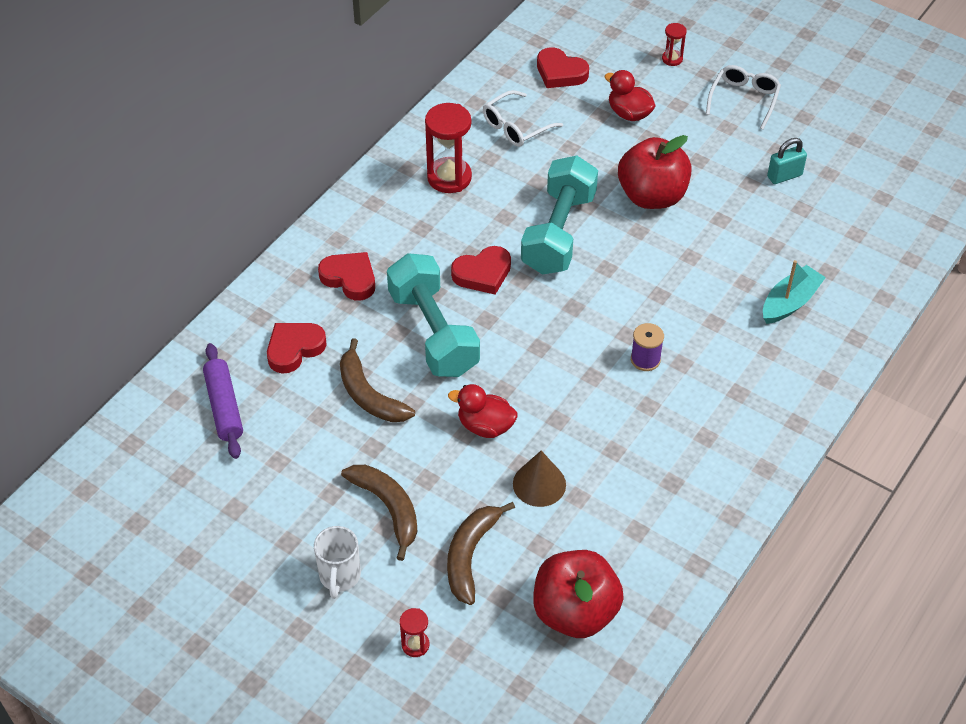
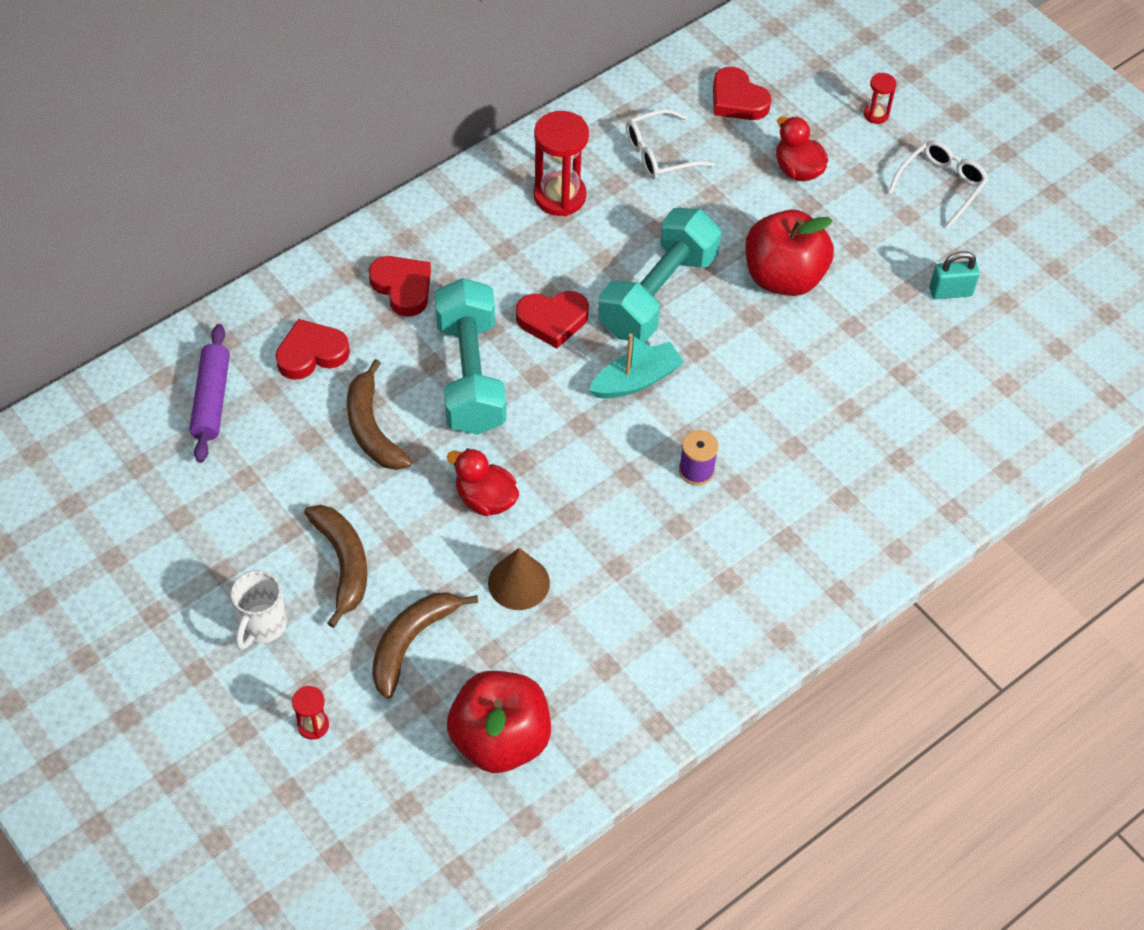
camera: 15 degrees right, 5 degrees up
turquoise boat [763,260,826,324] -> turquoise boat moved to [589,334,684,399]

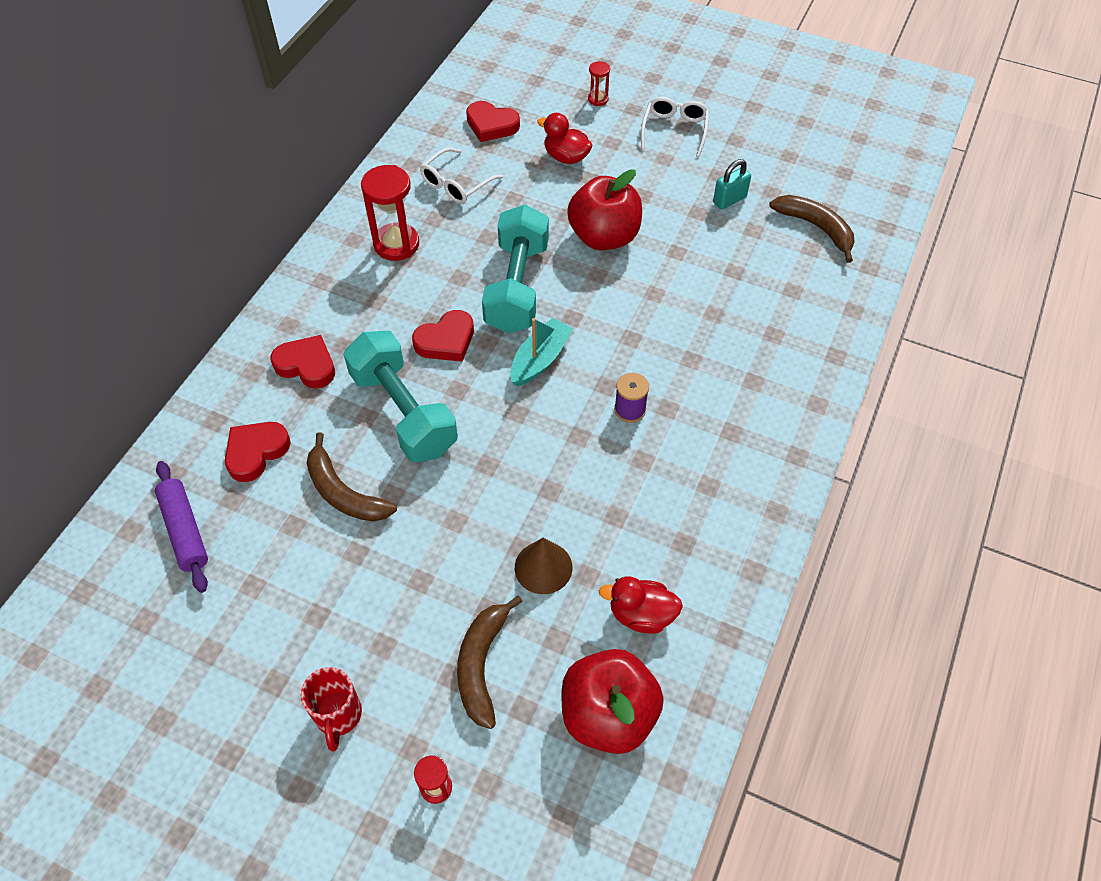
camera: 25 degrees left, 0 degrees up
white mug [230,570,287,650] -> red mug [300,667,362,752]
brown banana [304,505,367,628] -> brown banana moved to [769,195,855,263]
red duck [447,448,519,516] -> red duck moved to [599,576,683,634]

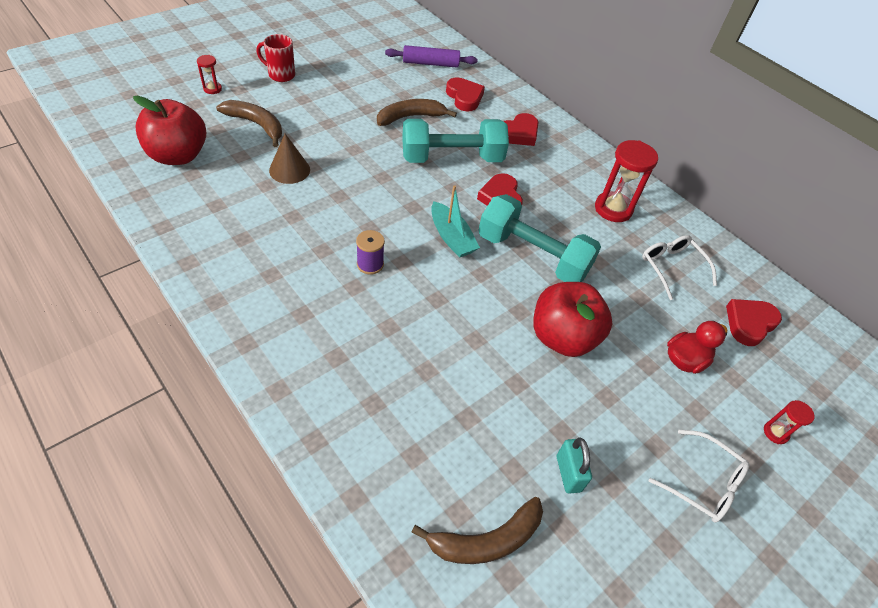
camera: 110 degrees right, 5 degrees down
red duck [599,576,683,634] -> none

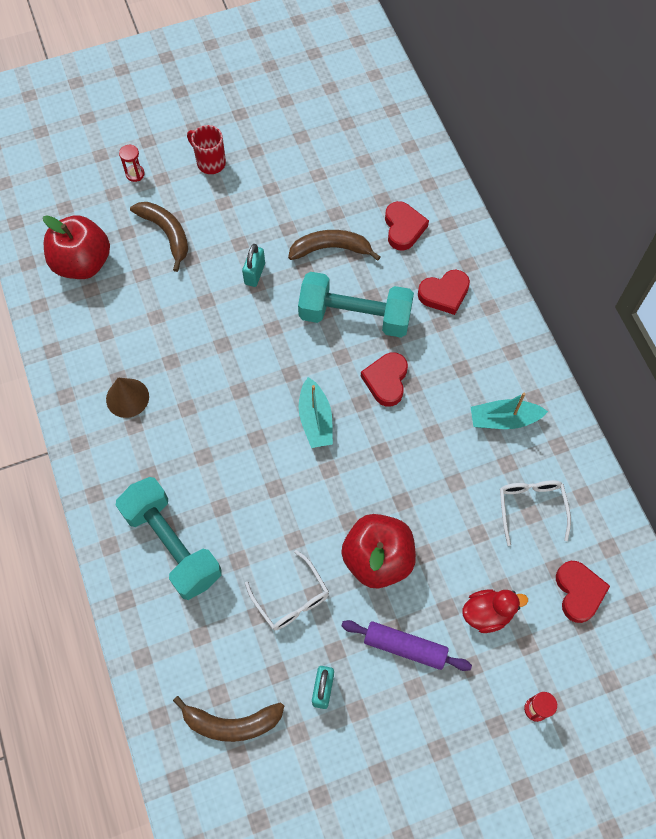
camera: 25 degrees right, 15 degrees up
brown cone [269,134,310,184] -> brown cone moved to [106,377,149,418]
purple spool [356,230,385,275] -> none
purple rolling pin [385,45,478,68] -> purple rolling pin moved to [341,620,472,671]
turquoise dumbbell [478,194,601,282] -> turquoise dumbbell moved to [116,477,222,600]
red hourglass [595,140,658,222] -> turquoise boat [471,393,548,429]
white glasses [649,430,750,523] -> white glasses moved to [245,550,329,630]
red heart [726,299,782,346] -> red heart turned 105 degrees clockwise [556,561,610,623]
none -> turquoise padlock [242,244,265,287]

